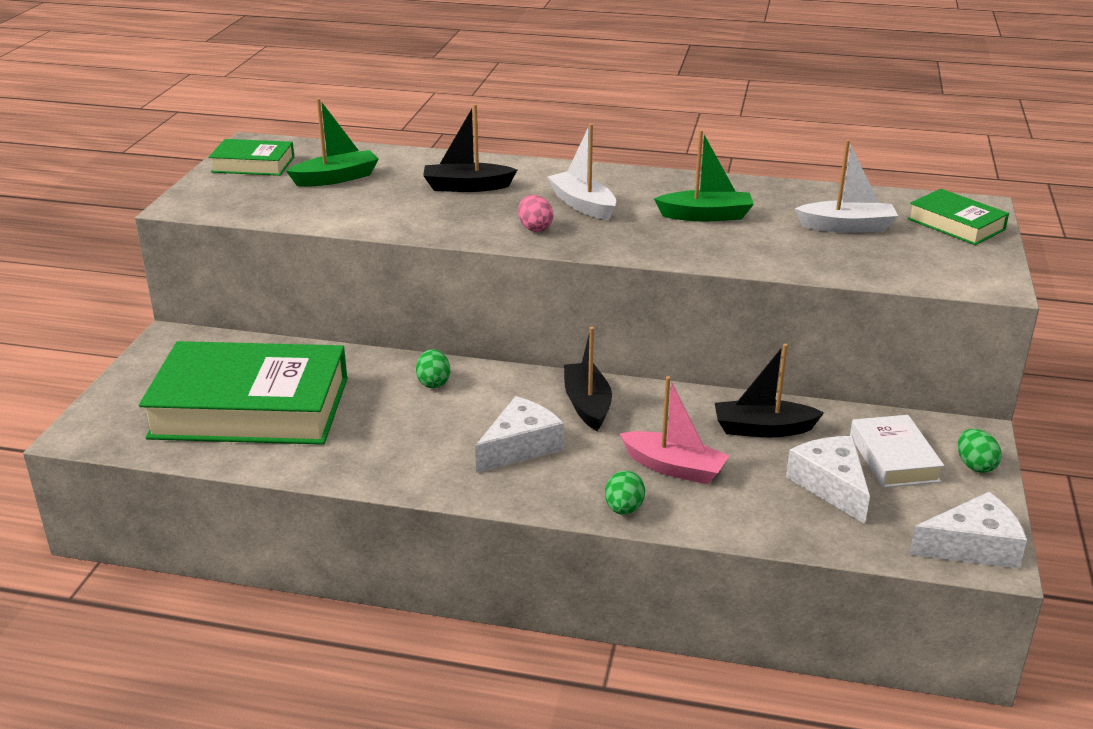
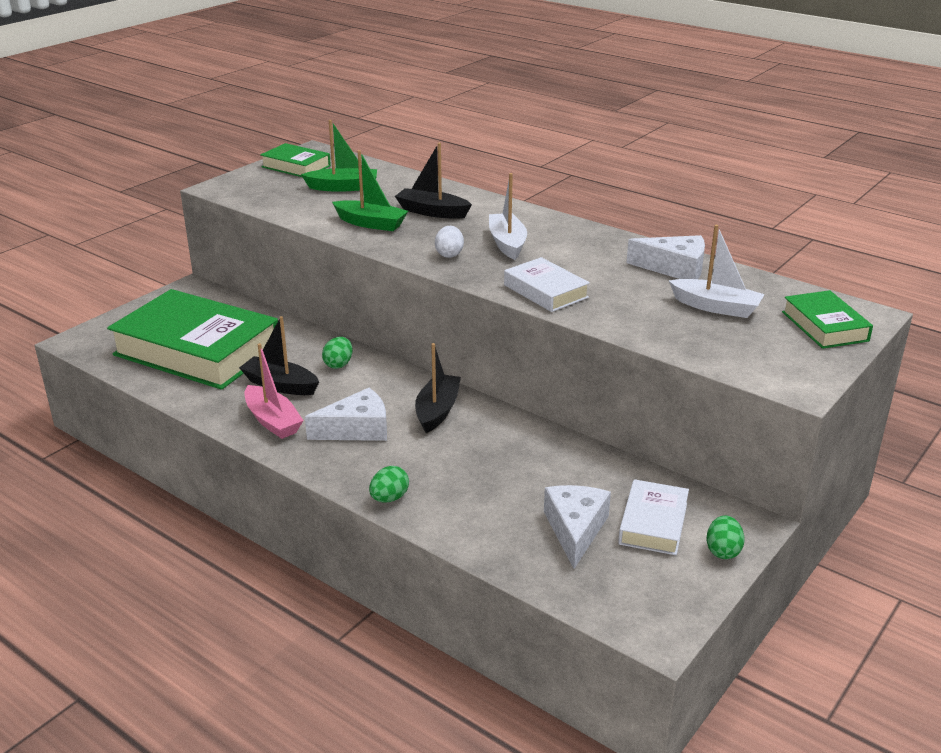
camera: 25 degrees right, 0 degrees up
pink egg [518,195,553,232] -> white egg [435,226,464,258]
pink boat [619,376,729,484] -> pink boat moved to [245,343,304,439]
green boat [654,130,754,222] -> green boat moved to [332,150,408,231]
black boat [715,344,824,437] -> black boat moved to [239,316,319,395]
white cheese [909,492,1027,569] -> white cheese moved to [626,235,705,279]
none -> white book [504,257,590,312]

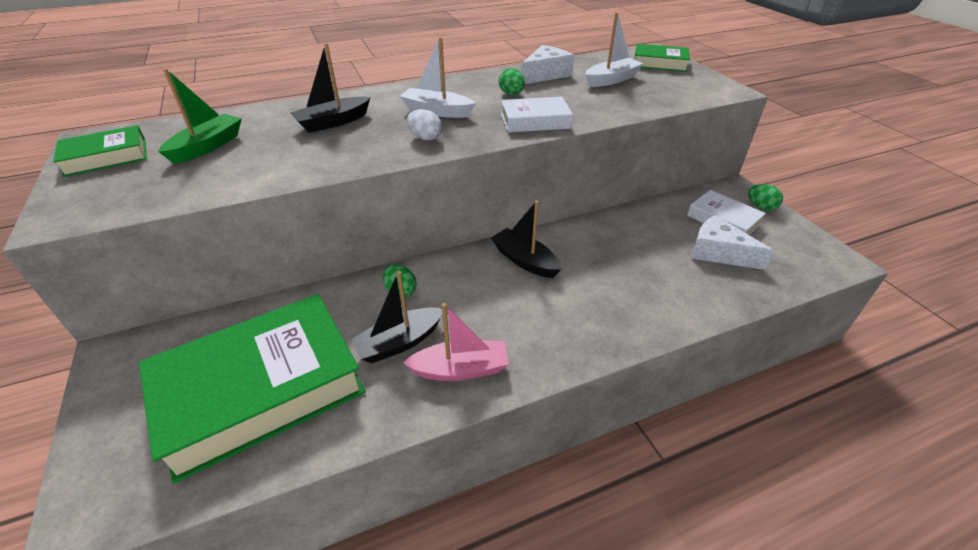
camera: 60 degrees left, 10 degrees up
white cheese [305,388,387,441] -> none
green boat [332,150,408,231] -> none
green egg [369,466,409,502] -> green egg moved to [499,68,525,95]

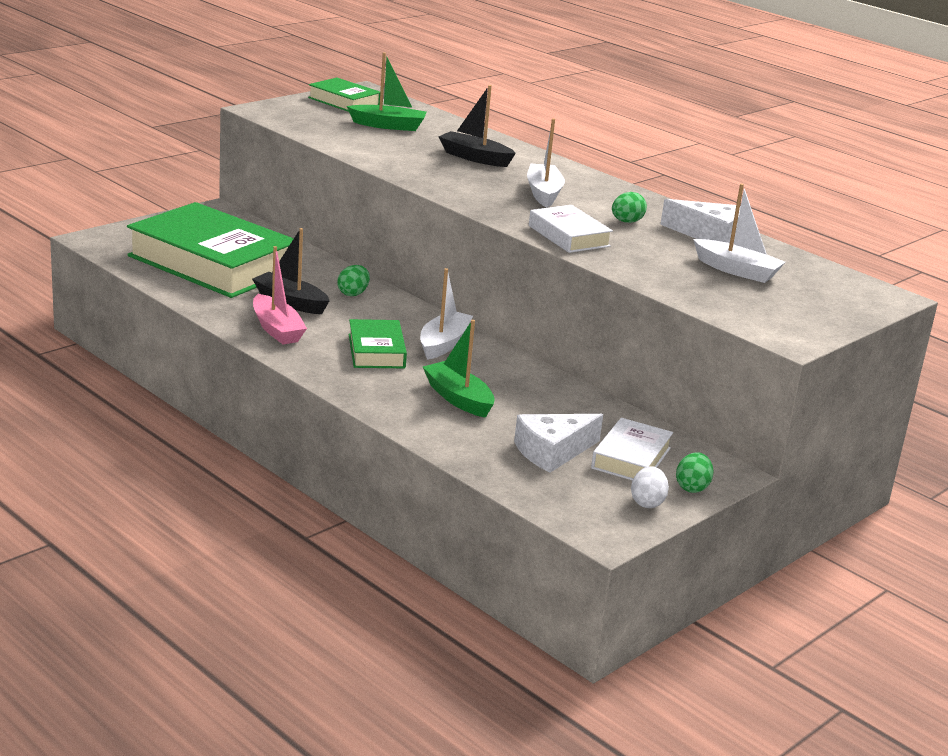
camera: 65 degrees right, 15 degrees down
white egg [407,109,442,141] -> white egg moved to [631,466,669,508]
black boat [491,201,561,278] -> white boat [420,268,473,360]
green book [634,44,690,72] -> green book moved to [349,319,407,368]
white cheese [692,215,774,270] -> white cheese turned 135 degrees counterclockwise [514,414,603,473]
none -> green boat [423,320,495,418]

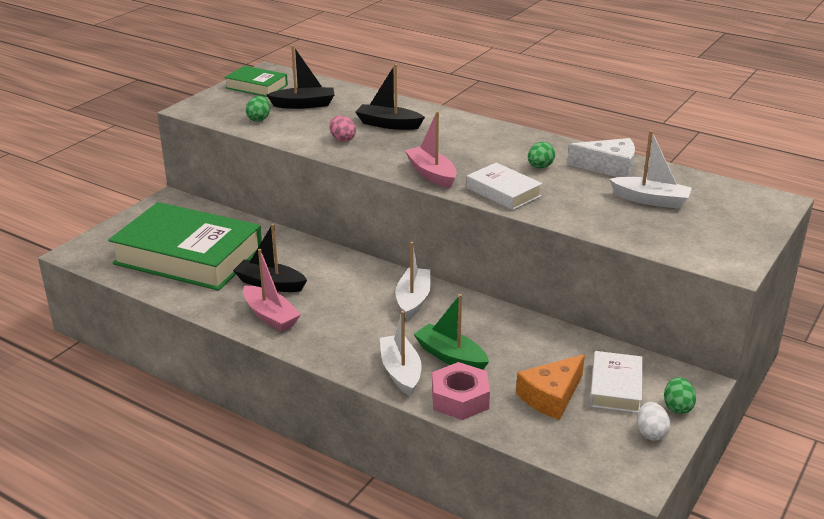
camera: 10 degrees left, 5 degrees up
green egg [337,265,370,296] -> green egg moved to [246,96,270,122]
green boat [347,53,426,131] -> black boat [266,45,334,109]
green book [349,319,407,368] -> none
white cheese [514,414,603,473] -> orange cheese [516,354,585,420]
white boat [527,118,565,207] -> white boat moved to [380,311,421,396]
none -> pink egg [329,115,356,142]
none -> pink boat [405,111,457,188]
none -> pink nut [432,362,490,420]

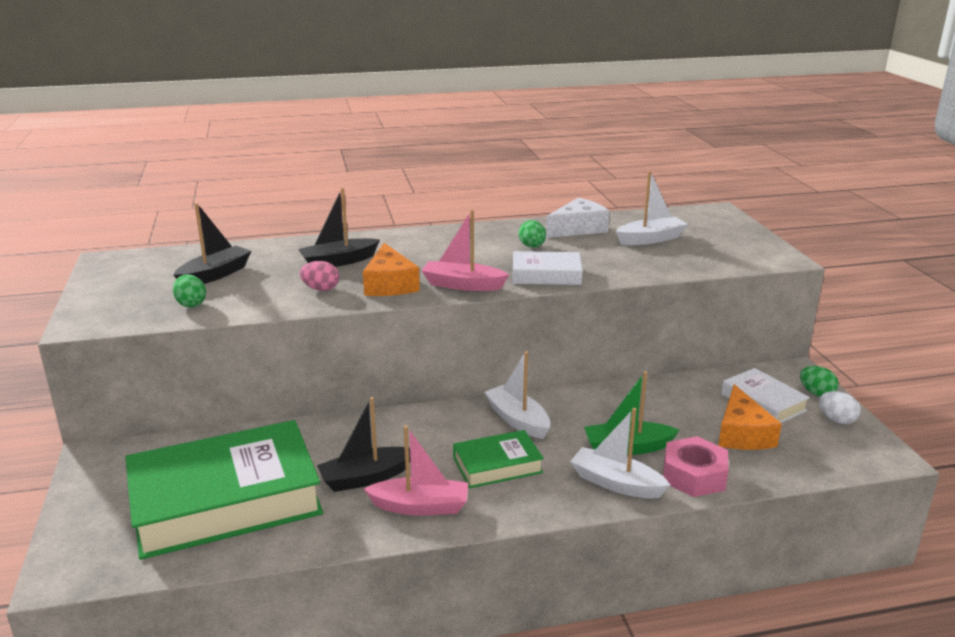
camera: 45 degrees left, 5 degrees down
green book [224,66,288,97] -> green book moved to [453,430,544,488]
none -> orange cheese [363,243,420,296]

